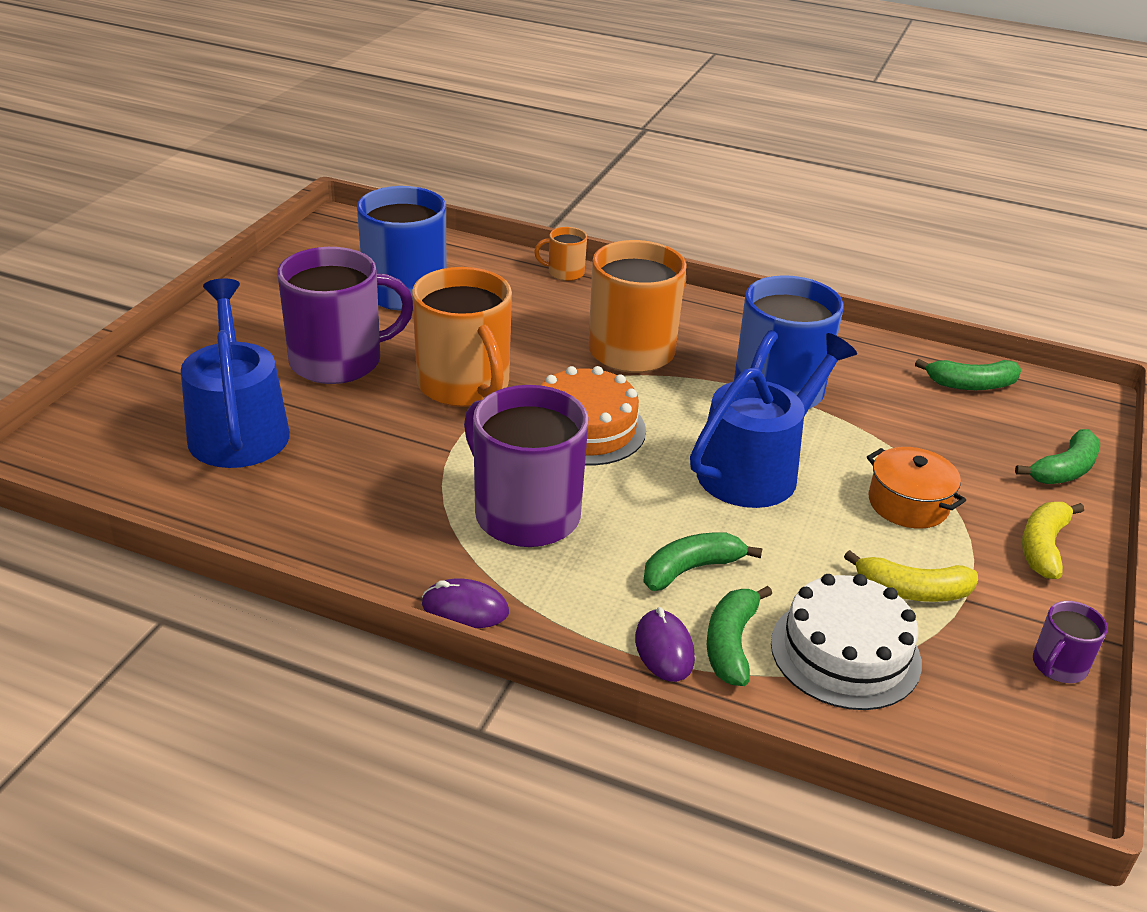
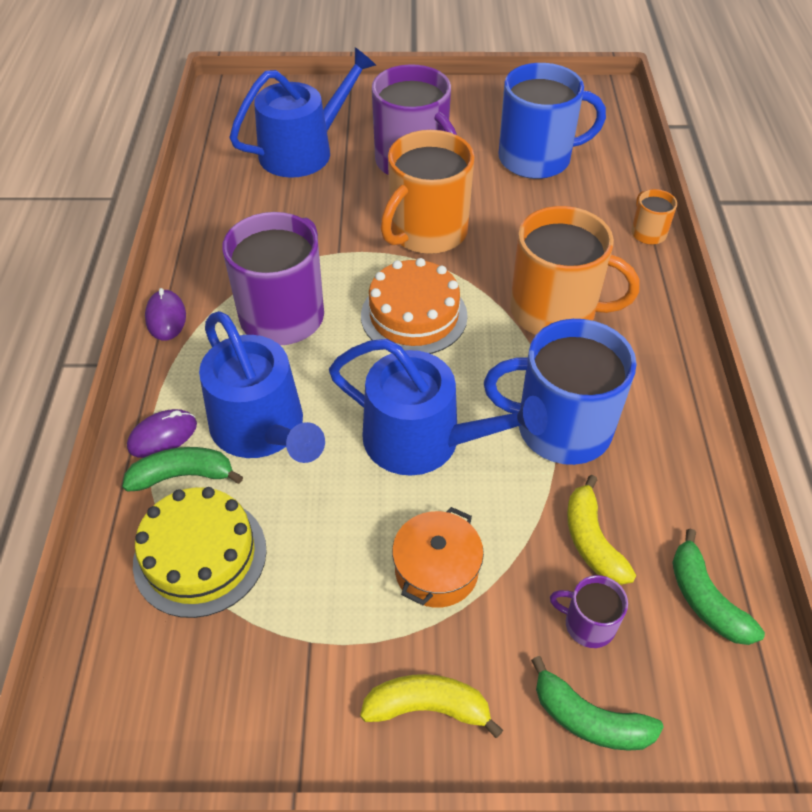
camera: 70 degrees right, 15 degrees up
green banana [643,532,763,591] -> blue watering can [199,311,325,463]
white cake [771,574,922,710] -> yellow cake [133,487,267,618]
yellow banana [844,550,978,602] -> yellow banana moved to [567,475,636,585]
purple mug [1033,601,1108,683] -> purple mug moved to [550,575,628,648]

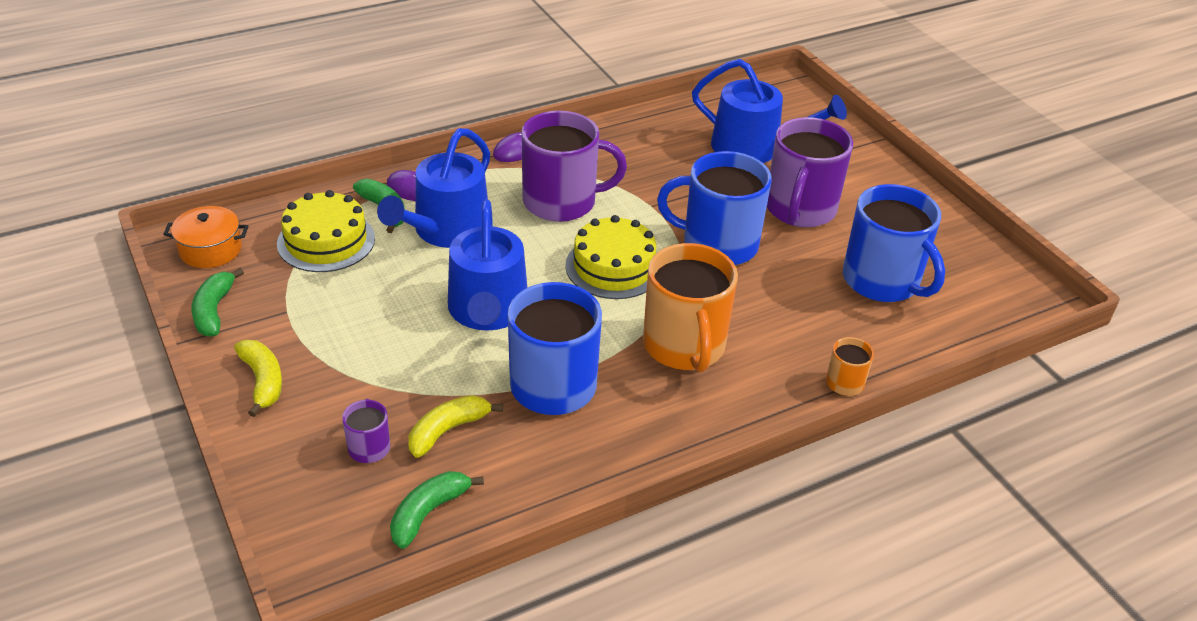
camera: 60 degrees right, 10 degrees down
orange cake [361,258,468,354] -> yellow cake [565,215,656,299]
orange mug [381,130,475,254] -> blue mug [657,151,772,265]
orange pot [392,507,484,608] -> orange pot moved to [163,206,248,268]
green banana [531,656,664,751] -> green banana moved to [191,268,244,337]

